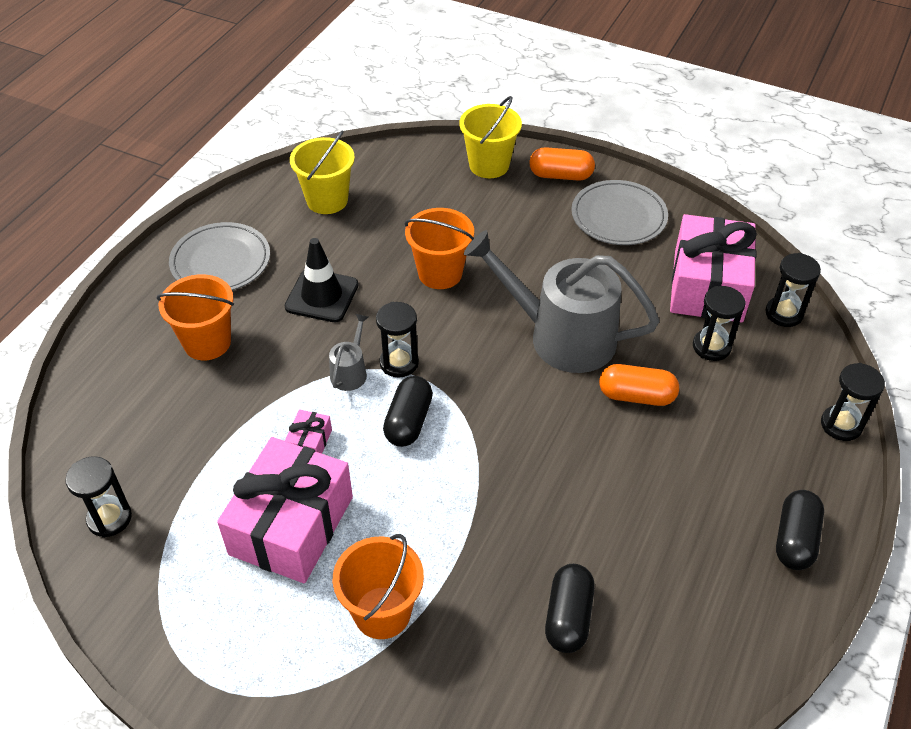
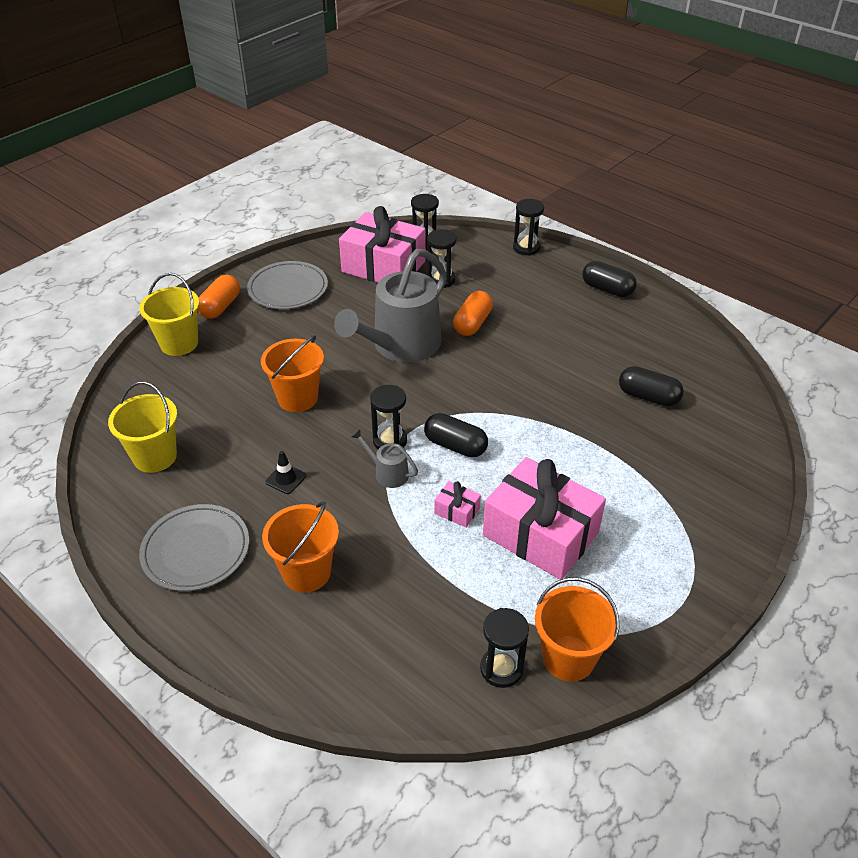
camera: 75 degrees left, 5 degrees down
black traffic cone [285,238,359,322] -> black traffic cone [265,451,306,494], size x0.53
orange bucket [333,534,424,639] -> orange bucket moved to [535,577,620,682]

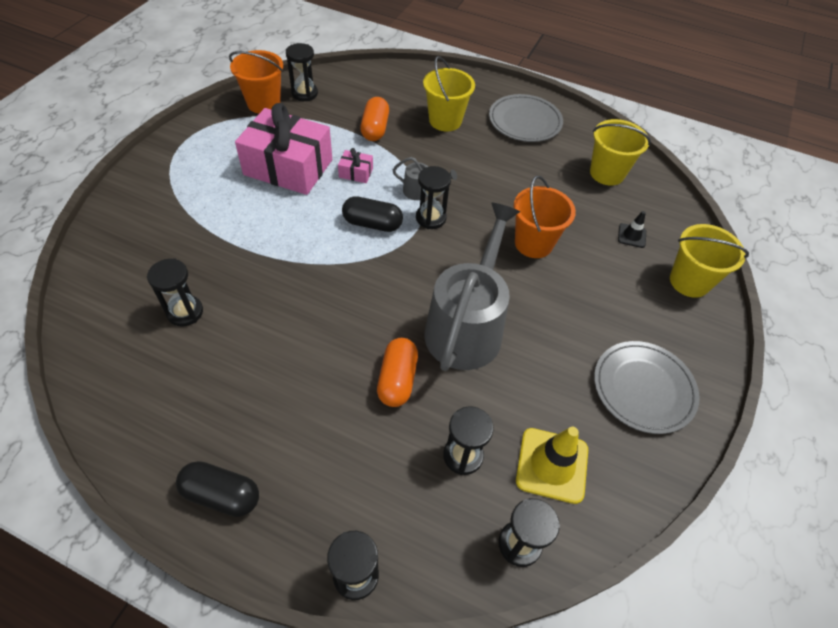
camera: 160 degrees right, 10 degrees up
orange capsule [197,274,240,319] -> orange capsule moved to [360,97,389,141]
orange bucket [262,501,339,593] -> yellow bucket [423,56,475,131]
black traffic cone [265,451,306,494] -> black traffic cone moved to [618,211,646,248]
pink gift [339,206,426,282] -> yellow traffic cone [516,427,588,504]
black capsule [619,366,684,407] -> black hourglass [147,258,203,327]

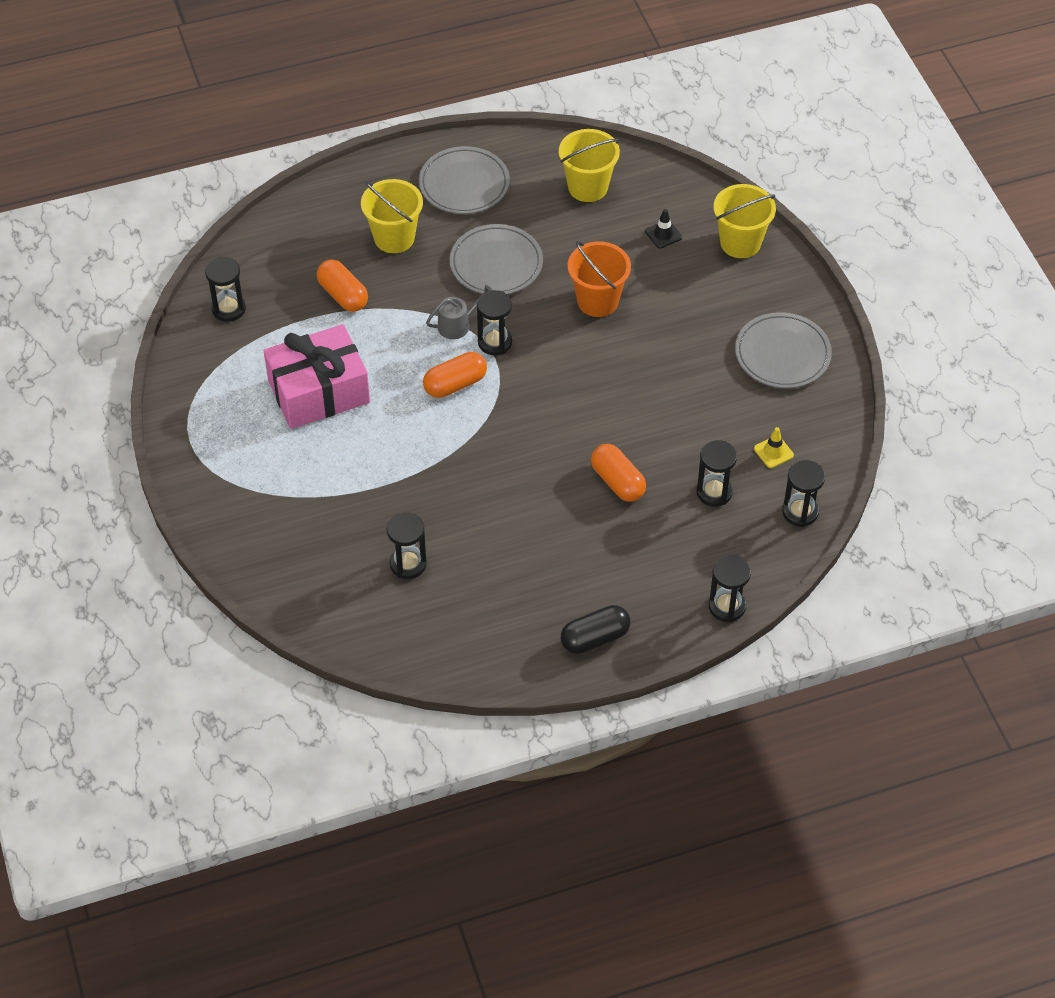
camera: 40 degrees left, 0 degrees up
orange bucket [229,50,283,114] -> none
pink gift [338,148,373,183] -> none
black capsule [342,196,403,232] -> orange capsule [423,352,487,398]
grey watering can [424,202,520,371] -> none
yellow traffic cone [516,427,588,504] -> yellow traffic cone [754,427,794,468], size x0.53
none -> grey plate [450,224,543,294]

